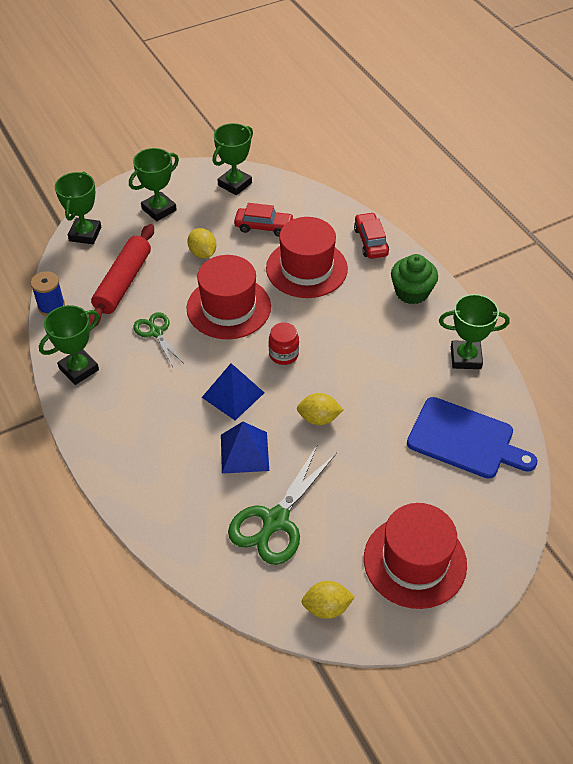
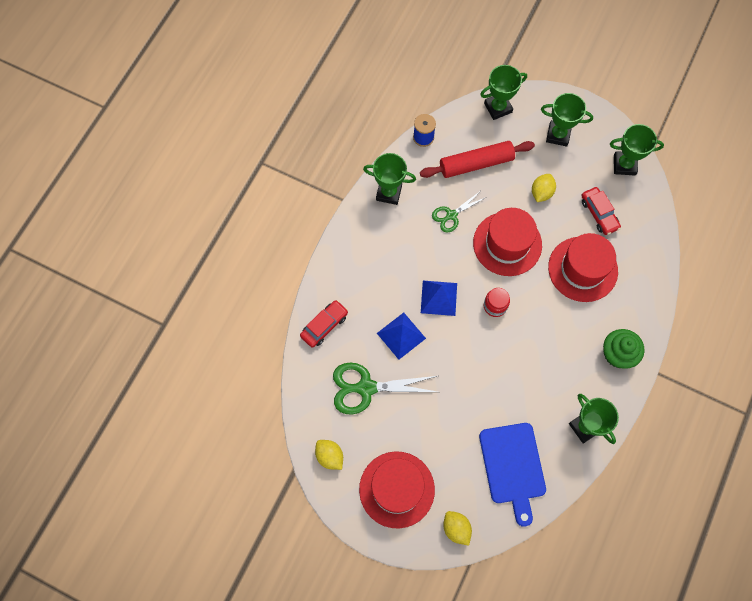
camera: 55 degrees right, 20 degrees up
green scissors [133,312,183,367] -> green scissors turned 150 degrees counterclockwise [432,192,485,233]
yellow lemon [297,393,343,425] -> yellow lemon moved to [443,511,472,546]
red car [354,212,389,259] -> red car moved to [300,300,348,348]

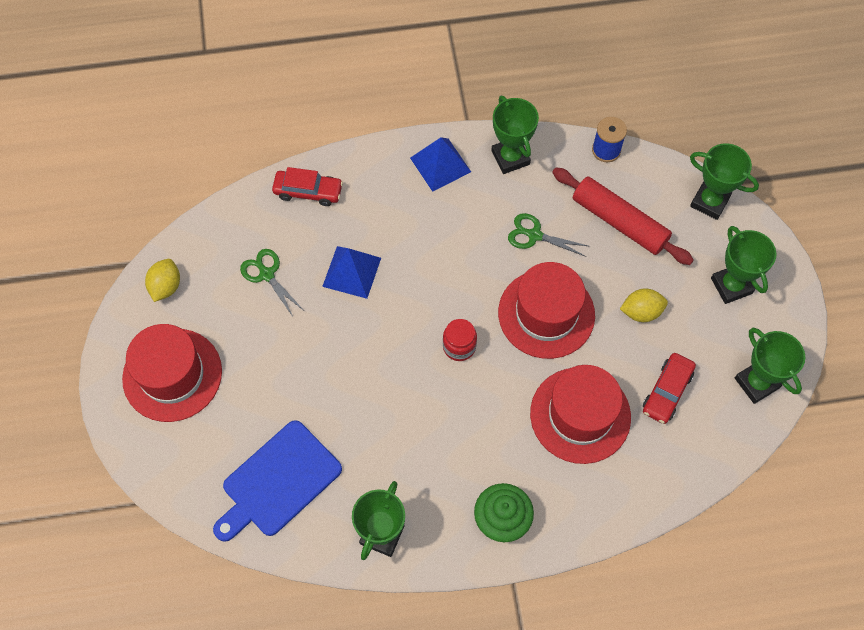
camera: 55 degrees right, 5 degrees down
green scissors [333,362,437,414] -> green scissors [240,249,303,317], size x0.59
blue pyramid [421,281,457,316] -> blue pyramid moved to [410,137,471,192]
yellow lemon [443,511,472,546] -> none

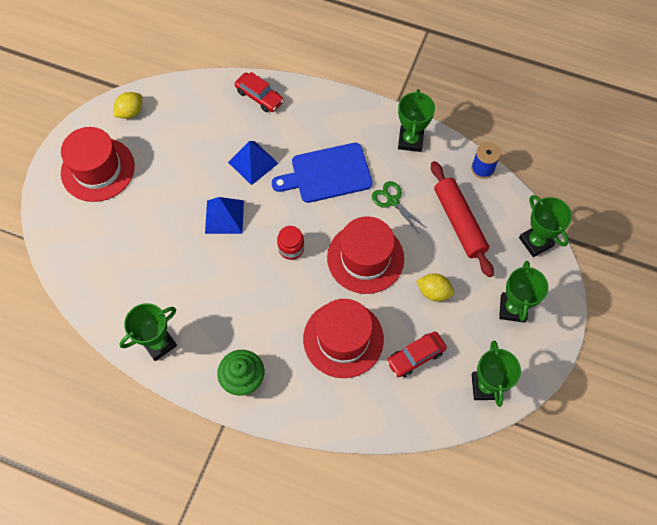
camera: 30 degrees right, 0 degrees up
blue cutting board [213,420,342,542] -> blue cutting board moved to [272,143,373,203]
green scissors [240,249,303,317] -> none
blue pyramid [410,137,471,192] -> blue pyramid moved to [205,197,244,234]

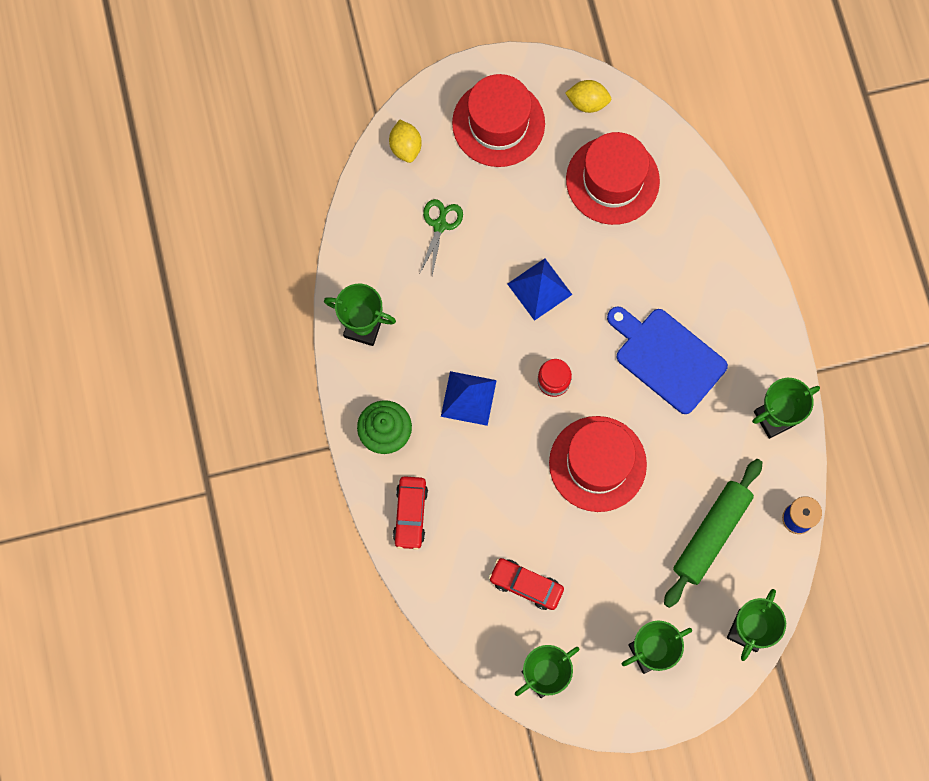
camera: 55 degrees right, 10 degrees up
blue pyramid [228,141,279,185] -> blue pyramid moved to [441,371,497,426]
red car [235,72,284,112] -> red car moved to [393,476,428,550]
red hat [303,299,384,378] -> red hat moved to [566,132,660,225]
green scissors [372,181,426,233] -> green scissors moved to [420,199,463,275]
yellow lemon [416,273,454,301] -> yellow lemon moved to [389,120,422,163]
red rolling pin [431,161,494,277] -> green rolling pin [664,459,762,608]

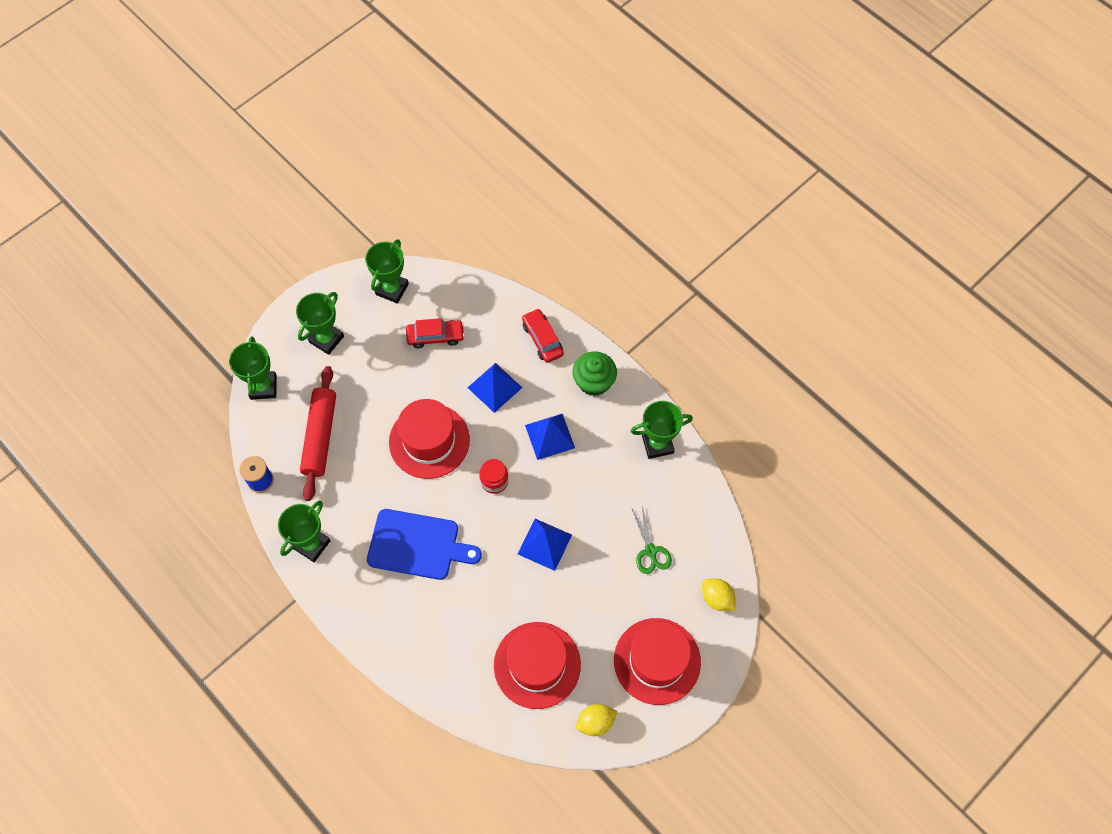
camera: 150 degrees right, 10 degrees down
green rolling pin [664,459,762,608] -> red rolling pin [300,366,336,501]
none -> blue pyramid [467,363,522,413]

